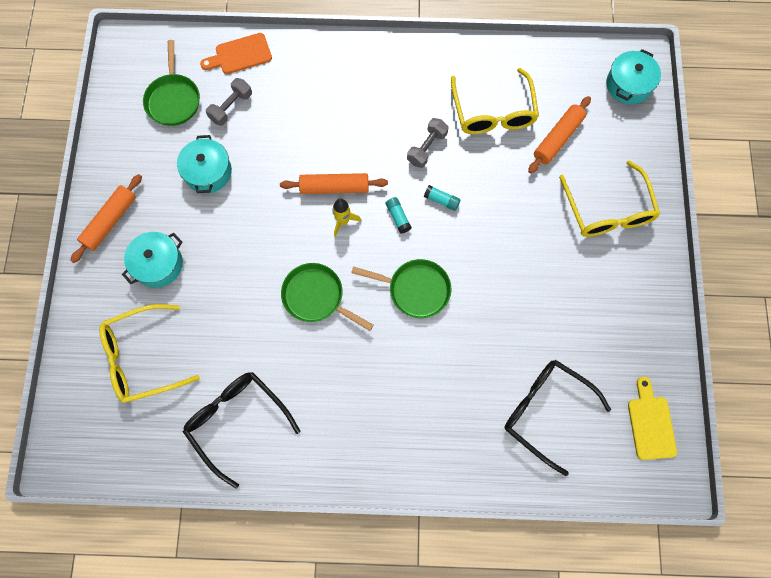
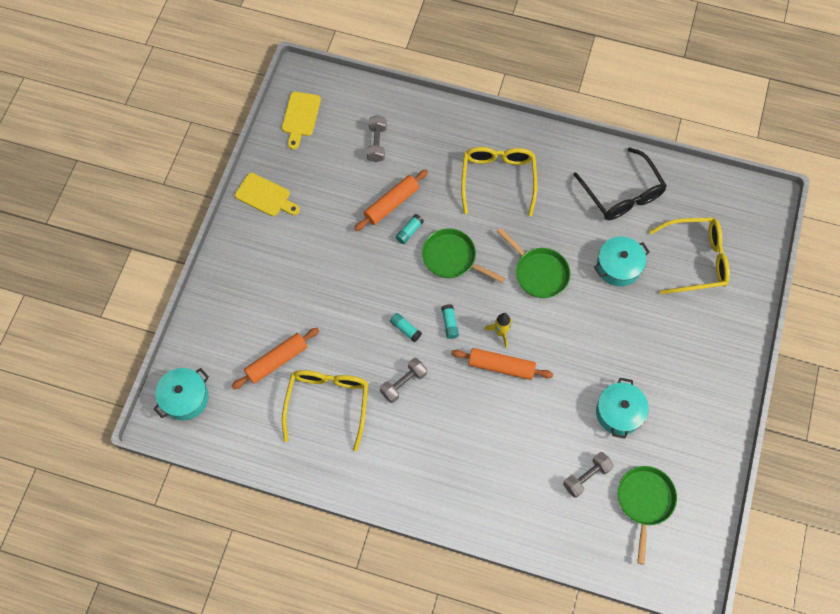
camera: 165 degrees left, 5 degrees down
orange rolling pin [70,174,142,263] -> orange rolling pin moved to [354,170,428,231]
turquoise pot [122,232,183,288] -> turquoise pot moved to [594,237,649,286]
orange cutting board [200,33,272,74] -> none
black glasses [504,360,611,476] -> grey dumbbell [367,115,387,162]
yellow glasses [559,160,660,237] -> yellow glasses moved to [461,147,537,216]
none -> yellow cutting board [235,173,300,216]
none -> turquoise glue stick [396,214,424,244]

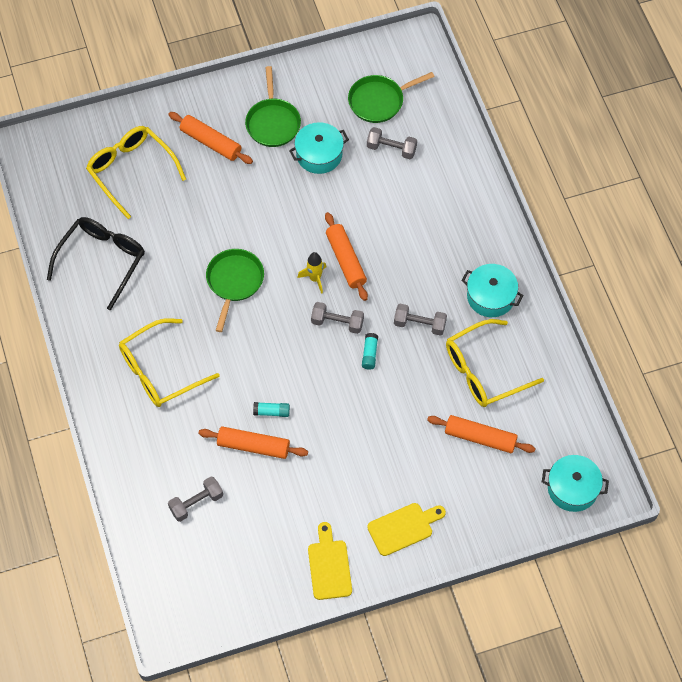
camera: 125 degrees left, 5 degrees down
yellow cutting board [282,92,321,149] -> yellow cutting board moved to [367,503,446,556]
green pan [422,228,505,283] -> green pan moved to [245,66,301,147]
turquoise glue stick [441,304,459,339] -> grey dumbbell [311,302,364,334]
turquoise pot [594,237,649,286] -> turquoise pot moved to [461,264,524,317]
none -> orange rolling pin [168,112,253,164]

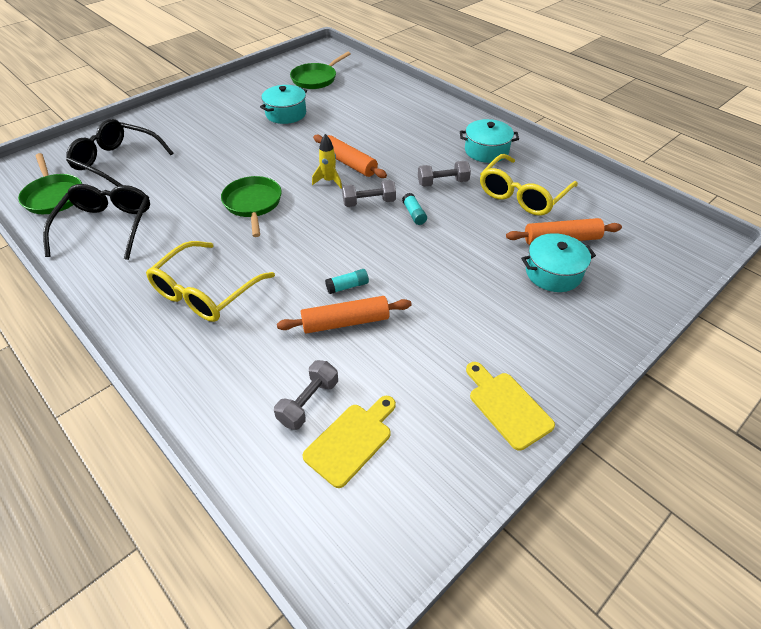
camera: 25 degrees left, 15 degrees down
yellow glasses [86,126,186,219] -> black glasses [66,119,173,186]
orange rolling pin [168,112,253,164] -> none
green pan [245,66,301,147] -> green pan moved to [18,153,82,214]
grey dumbbell [367,127,417,159] -> none
yellow cutting board [367,503,446,556] -> yellow cutting board moved to [302,396,396,488]
turquoise pot [542,455,609,512] -> turquoise pot moved to [521,233,596,292]

